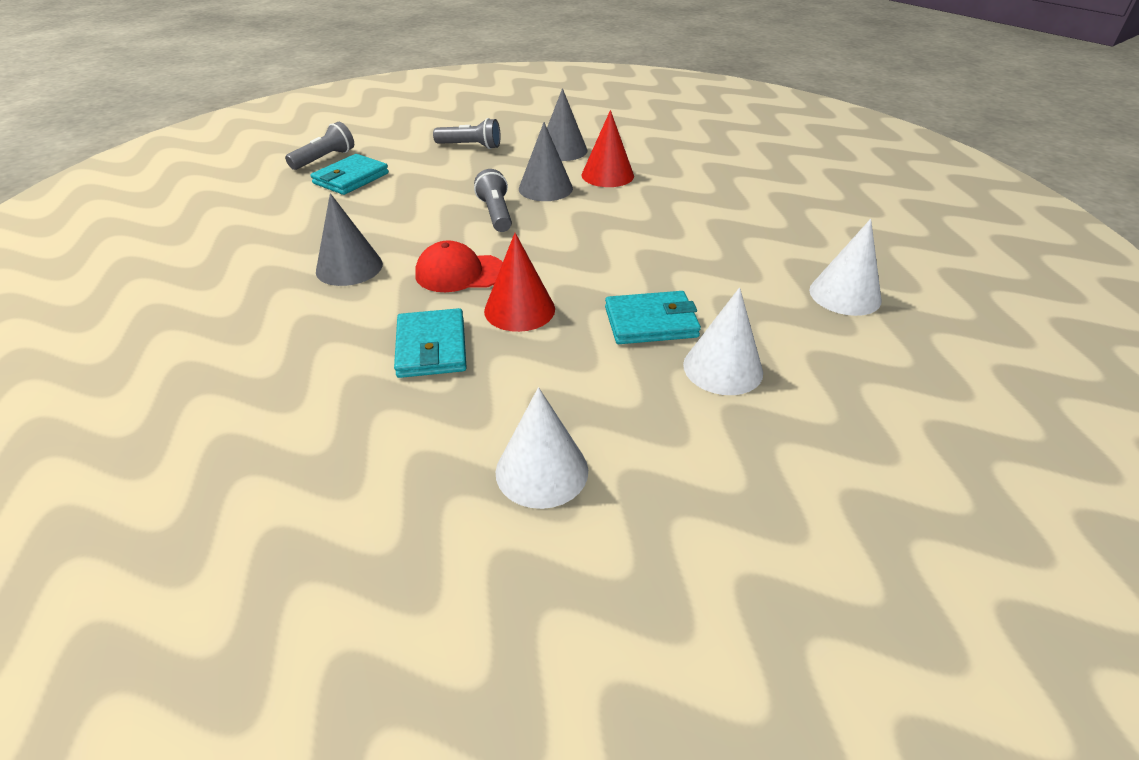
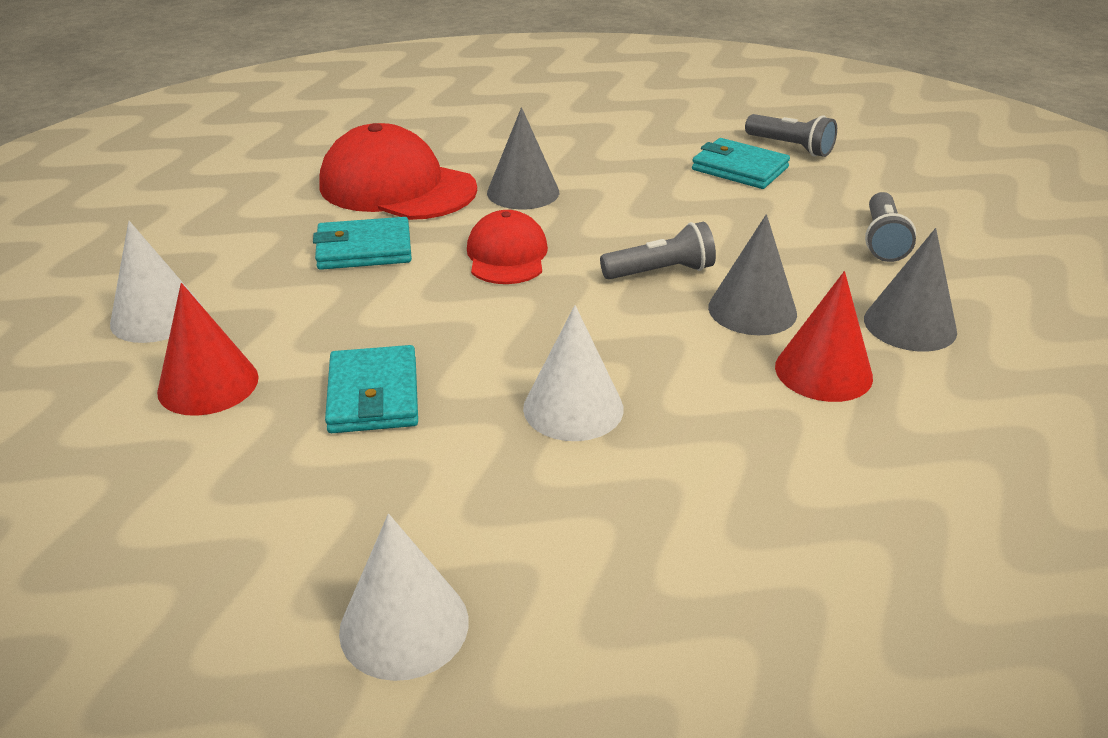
camera: 90 degrees right, 5 degrees down
red cone [484,233,555,332] -> red cone moved to [157,283,259,416]
white cone [683,287,763,395] -> white cone moved to [523,305,624,441]
none -> red cap [319,123,477,220]

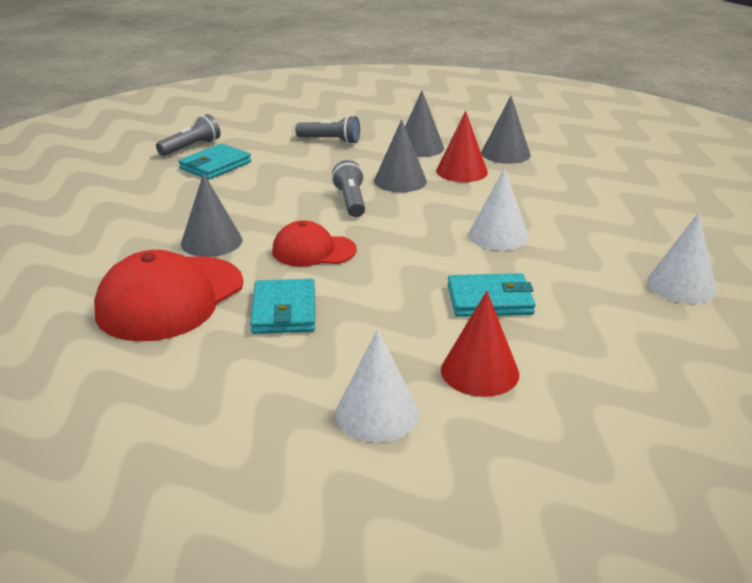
camera: 85 degrees left, 5 degrees down
none -> grey cone [481,96,531,164]

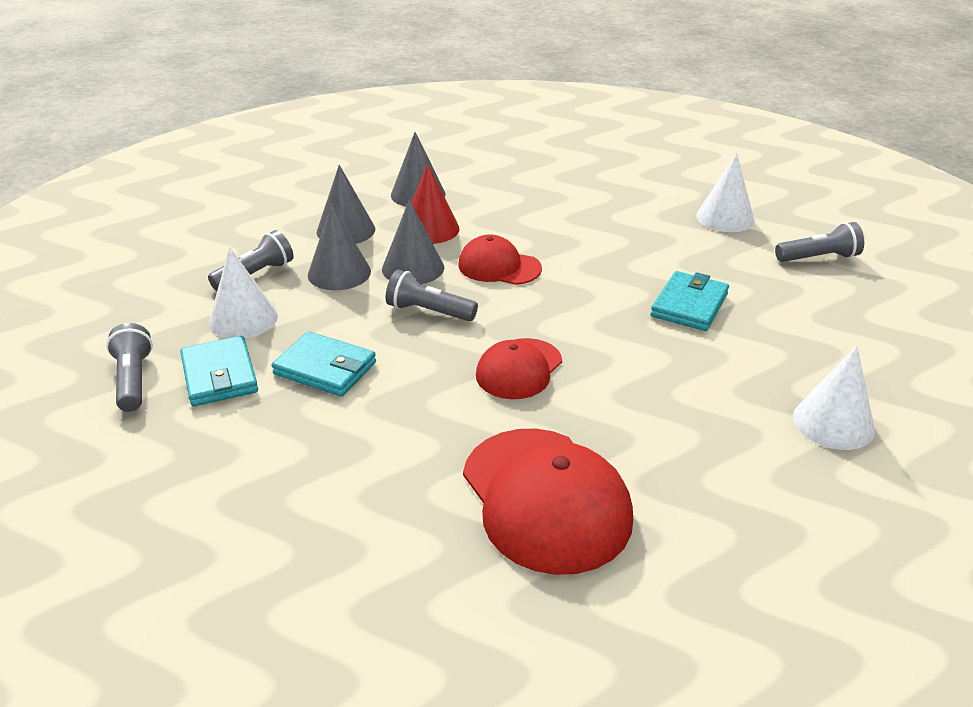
camera: 60 degrees left, 5 degrees up
grey cone [181,173,242,257] -> grey cone moved to [308,204,371,290]
turquoise wallet [250,279,315,334] -> turquoise wallet moved to [272,331,376,397]
red cone [441,291,519,397] -> none
white cone [468,168,529,251] -> white cone moved to [209,247,278,338]
none -> red cap [459,235,542,285]
none -> grey flashlight [775,222,864,262]

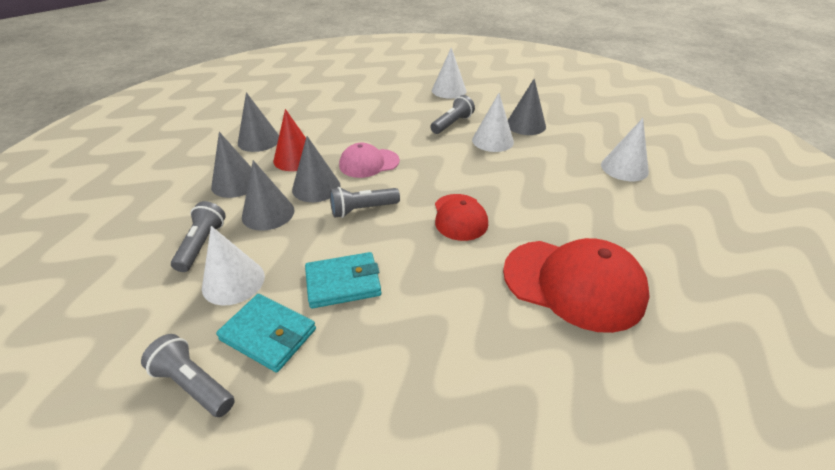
camera: 40 degrees left, 5 degrees up
red cap [459,235,542,285] -> pink cap [339,143,400,178]
turquoise wallet [651,271,729,331] -> white cone [472,93,514,152]
grey flashlight [775,222,864,262] -> grey flashlight moved to [430,95,475,134]
none -> grey cone [508,78,546,135]

